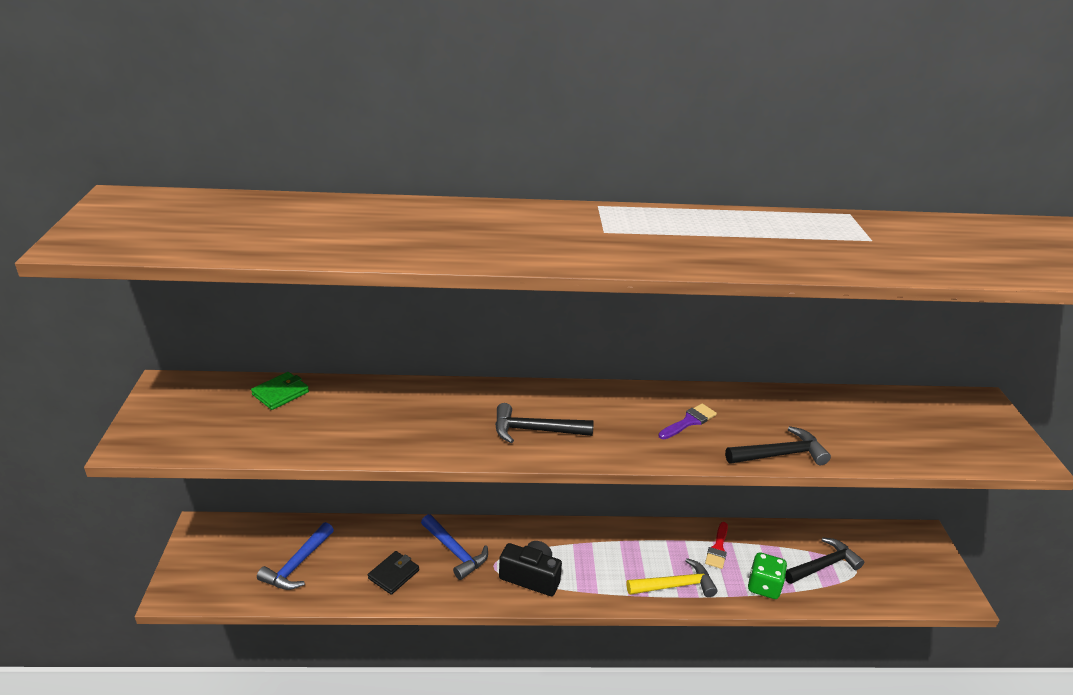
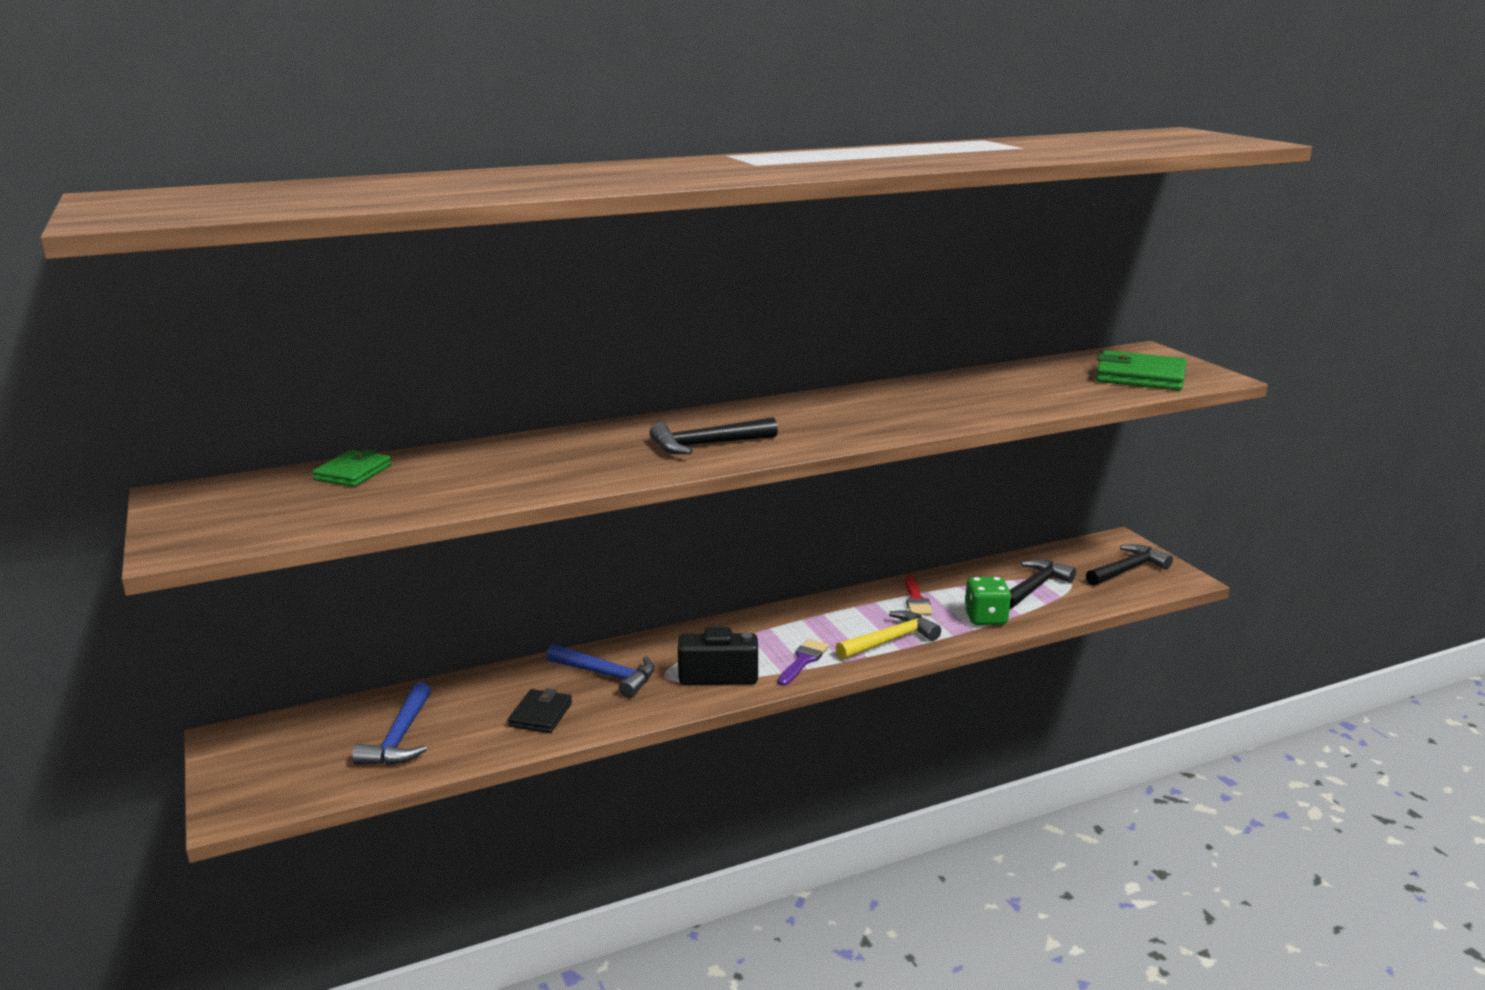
camera: 20 degrees left, 10 degrees down
purple brush [658,404,717,439] -> purple brush moved to [778,639,829,686]
black hammer [725,426,831,465] -> black hammer moved to [1086,544,1173,586]
none -> green wallet [1096,350,1186,391]

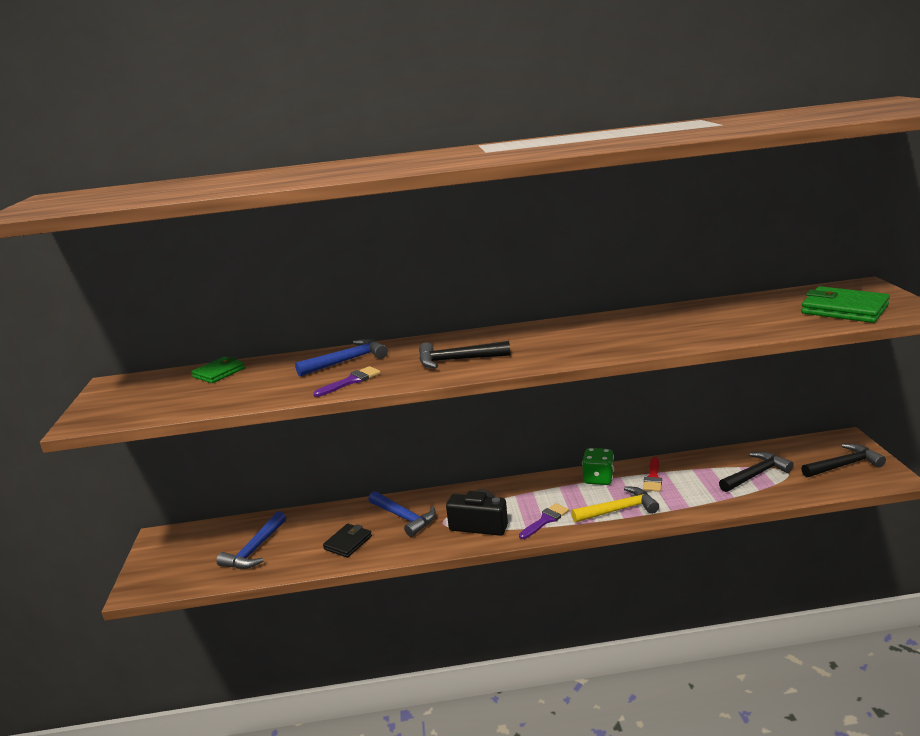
camera: 20 degrees right, 0 degrees up
green dice [964,577,1011,625] -> green dice moved to [582,448,614,485]
none -> blue hammer [295,339,388,376]
none -> purple brush [313,366,381,397]

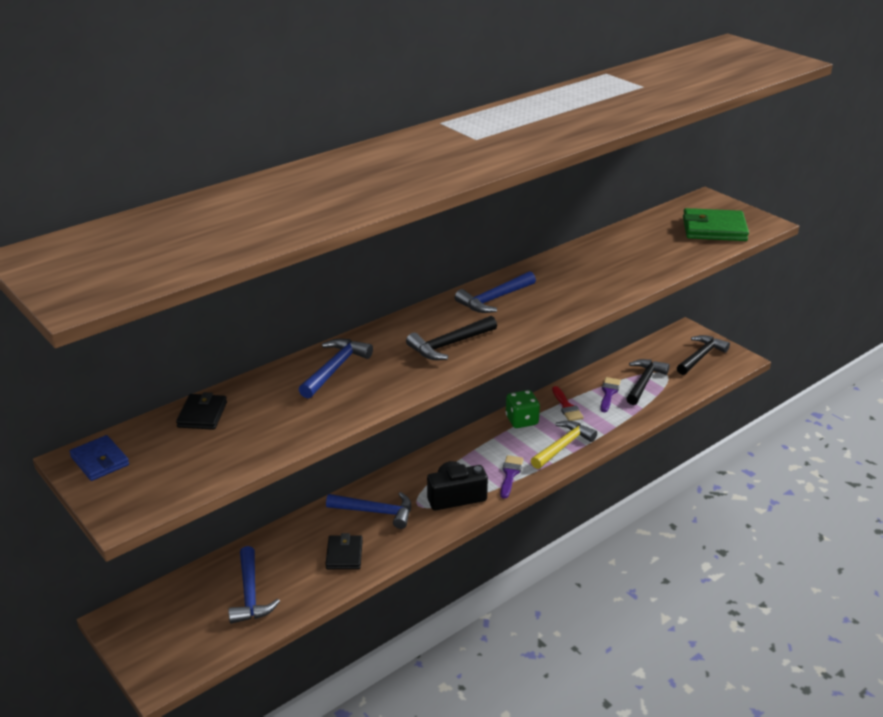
camera: 35 degrees left, 10 degrees up
green wallet [191,357,245,383] -> black wallet [176,392,227,430]
purple brush [313,366,381,397] -> purple brush moved to [600,377,621,412]
none -> blue wallet [69,435,129,481]
none -> blue hammer [455,271,536,313]

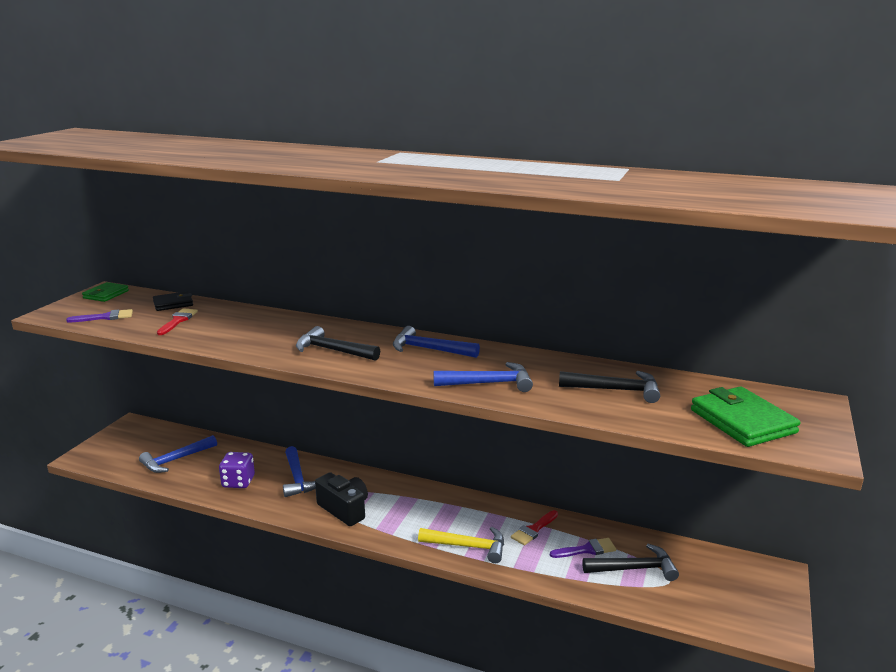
camera: 60 degrees right, 10 degrees down
blue wallet [69,435,129,481] -> green wallet [82,282,129,302]
blue hammer [299,339,373,398] -> blue hammer moved to [433,362,533,392]
black wallet [325,533,363,569] -> purple dice [219,452,255,488]
purple brush [500,455,523,499] -> purple brush moved to [66,309,133,322]
green dice [505,390,540,428] -> none
black hammer [677,335,730,375] -> black hammer moved to [559,371,660,403]
none -> red brush [157,308,198,335]

